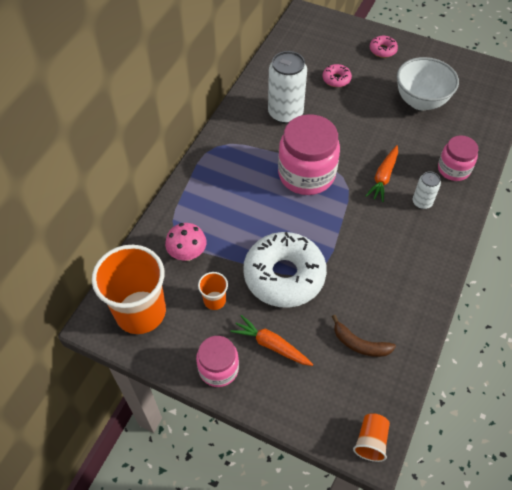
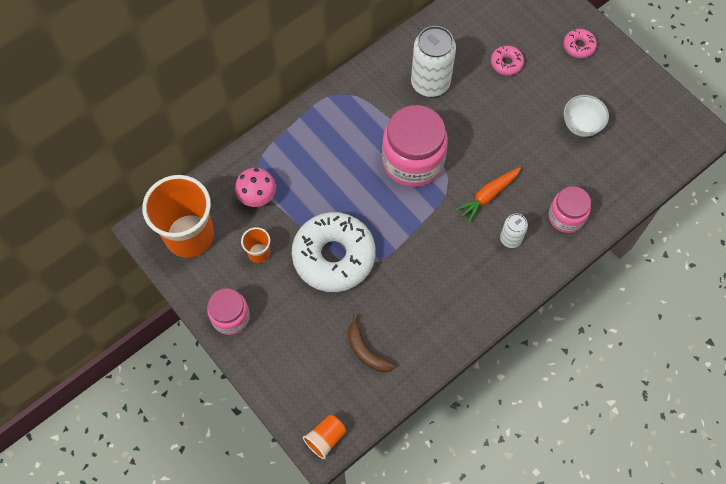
camera: 25 degrees right, 10 degrees up
orange carrot [230,315,313,366] -> none
white bowl [397,57,459,110] -> white bowl [564,95,609,137], size x0.65

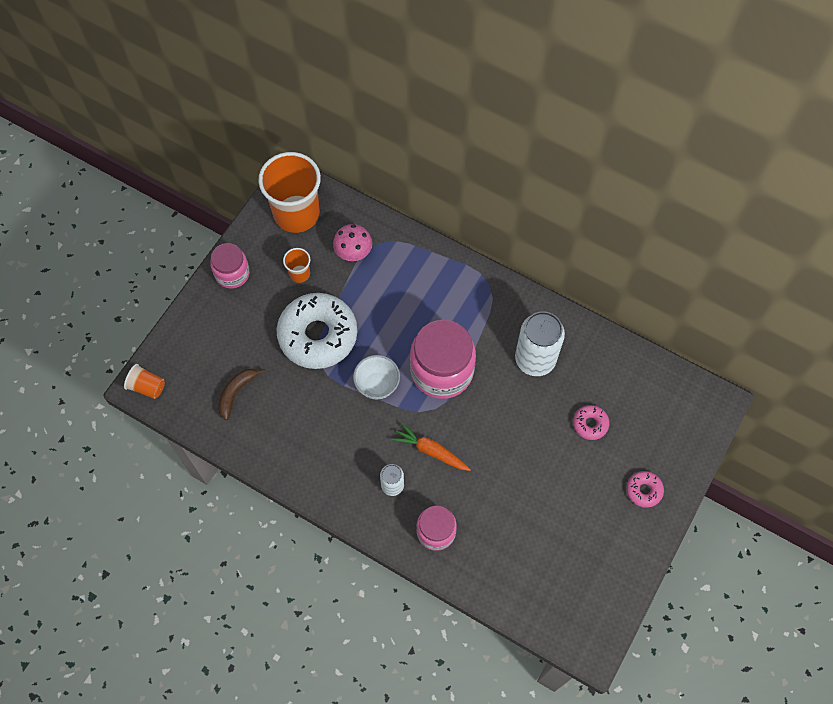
camera: 70 degrees right, 0 degrees up
white bowl [564,95,609,137] -> white bowl moved to [353,355,400,399]

